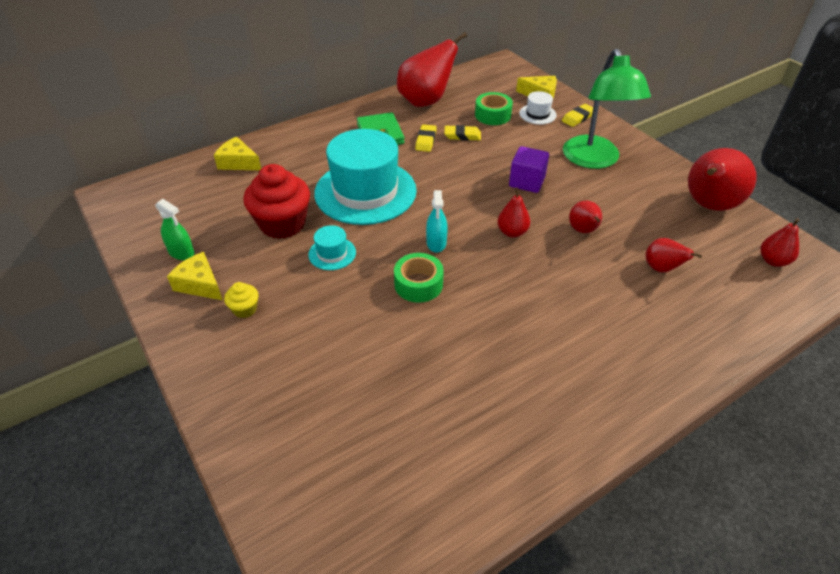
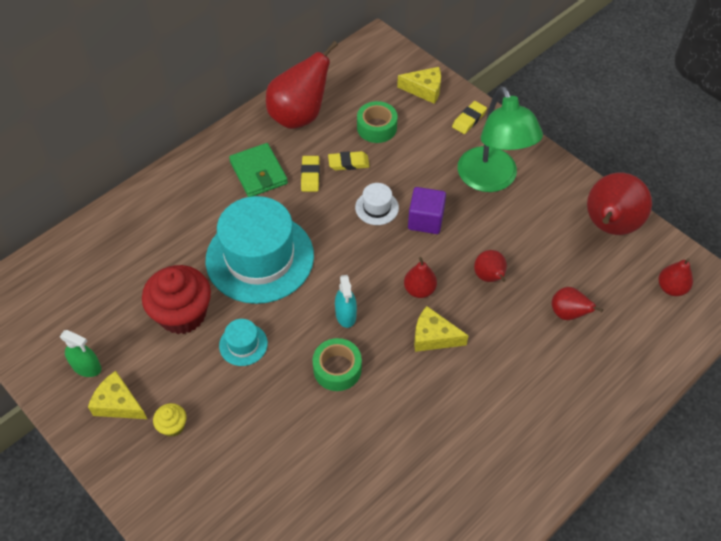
camera: 10 degrees left, 10 degrees up
yellow cheese [214,137,261,170] -> yellow cheese moved to [414,306,469,352]
white hat [519,91,557,124] -> white hat moved to [355,183,399,225]

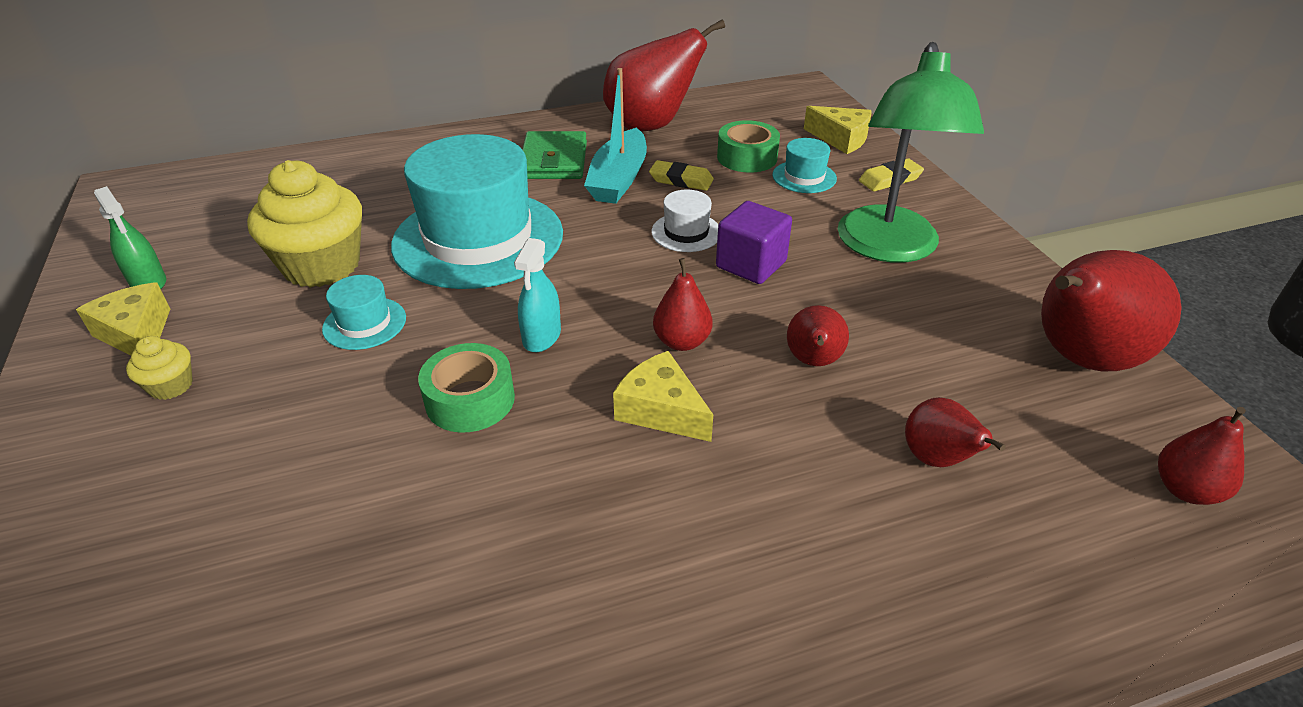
camera: 25 degrees right, 15 degrees down
red cupcake [142,265,211,334] -> yellow cupcake [247,160,362,288]
yellow eraser [301,156,320,192] -> turquoise boat [584,68,647,204]
none -> turquoise hat [773,138,837,193]

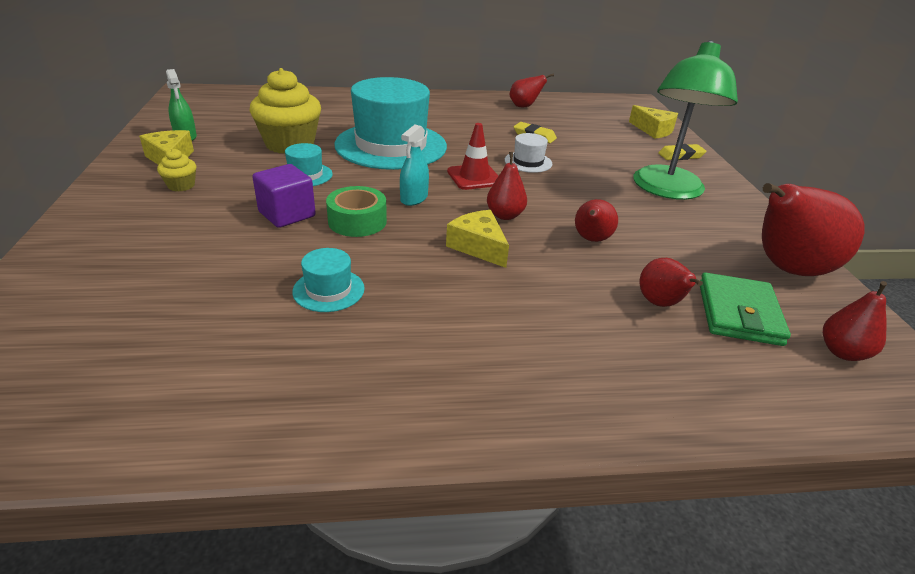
camera: 10 degrees right, 5 degrees down
green wallet [522,131,587,179] -> green wallet moved to [700,273,791,346]
turquoise boat [584,68,647,204] -> none
red pear [603,19,725,131] -> red pear [509,73,554,107], size x0.51
purple cube [716,201,792,284] -> purple cube moved to [253,164,316,228]
green tape [717,120,780,173] -> none
turquoise hat [773,138,837,193] -> turquoise hat moved to [292,248,365,312]
none -> red traffic cone [447,123,498,190]

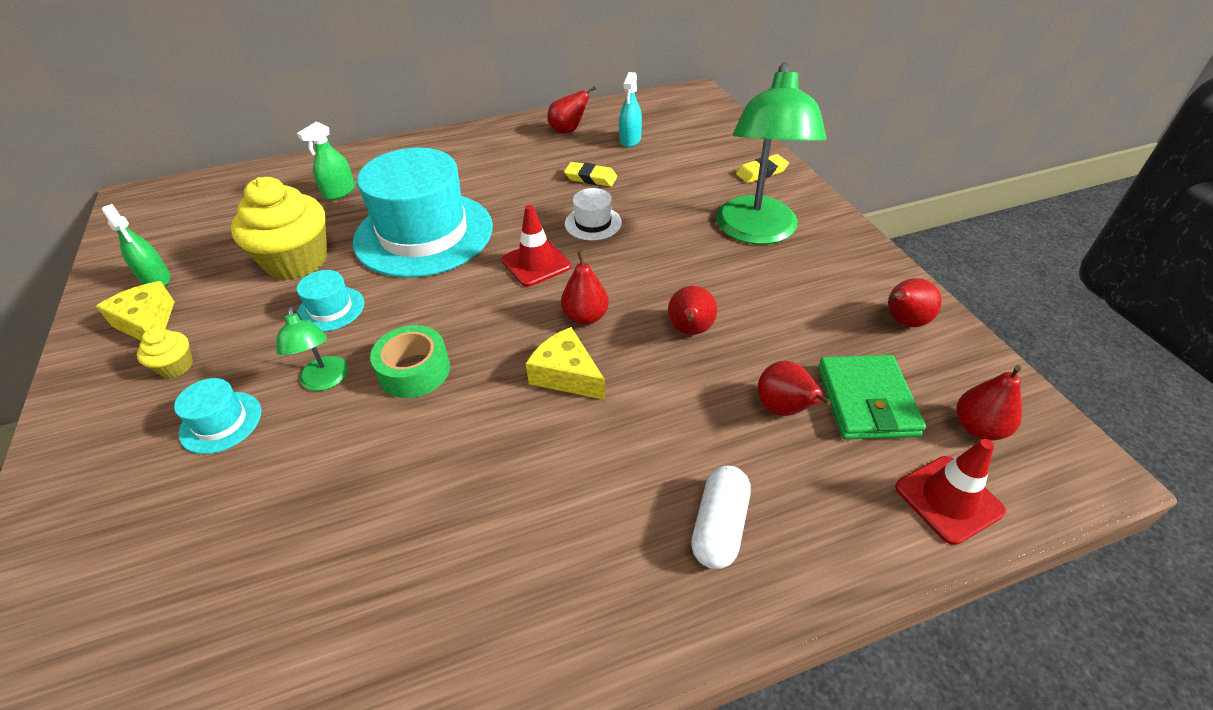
camera: 10 degrees left, 10 degrees up
purple cube [253,164,316,228] -> green lamp [276,307,348,391]
turquoise hat [292,248,365,312] -> turquoise hat moved to [174,378,261,454]
turquoise spray bottle [400,125,429,206] -> turquoise spray bottle moved to [619,72,642,147]
yellow cheese [629,105,678,139] -> none
red pear [762,183,865,276] -> red pear [888,278,942,327], size x0.51
none -> green spray bottle [297,121,355,200]
none -> white capsule [691,465,751,569]
none -> red traffic cone [895,439,1006,545]

